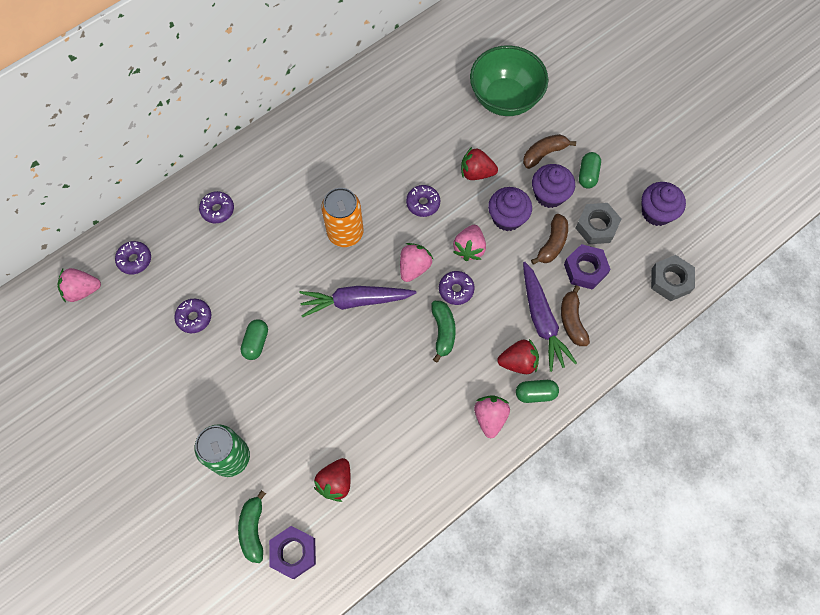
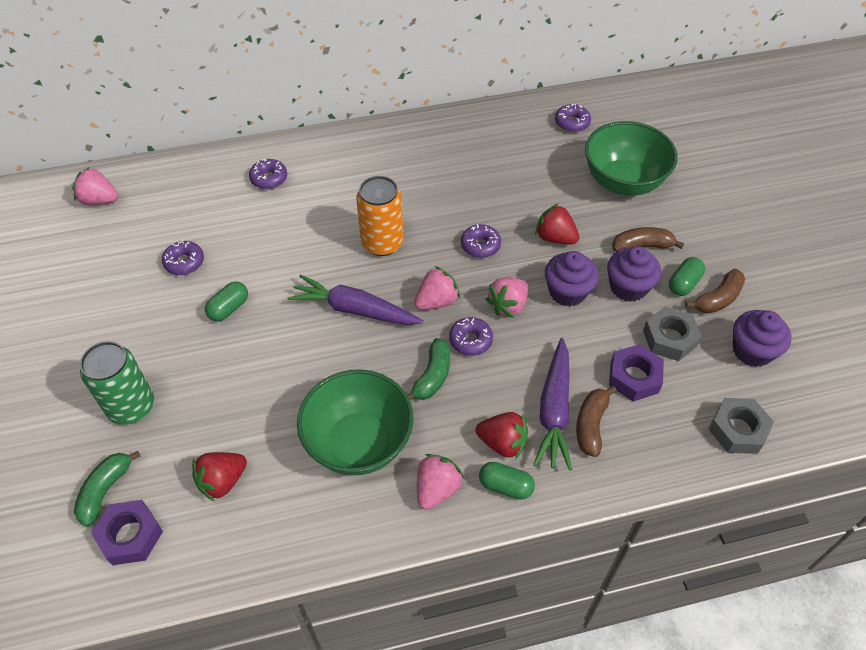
camera: 25 degrees right, 15 degrees down
purple donut [115,241,151,274] -> purple donut moved to [555,103,591,132]
brown banana [531,214,568,265] -> brown banana moved to [685,269,745,314]
none -> green bowl [297,369,413,475]

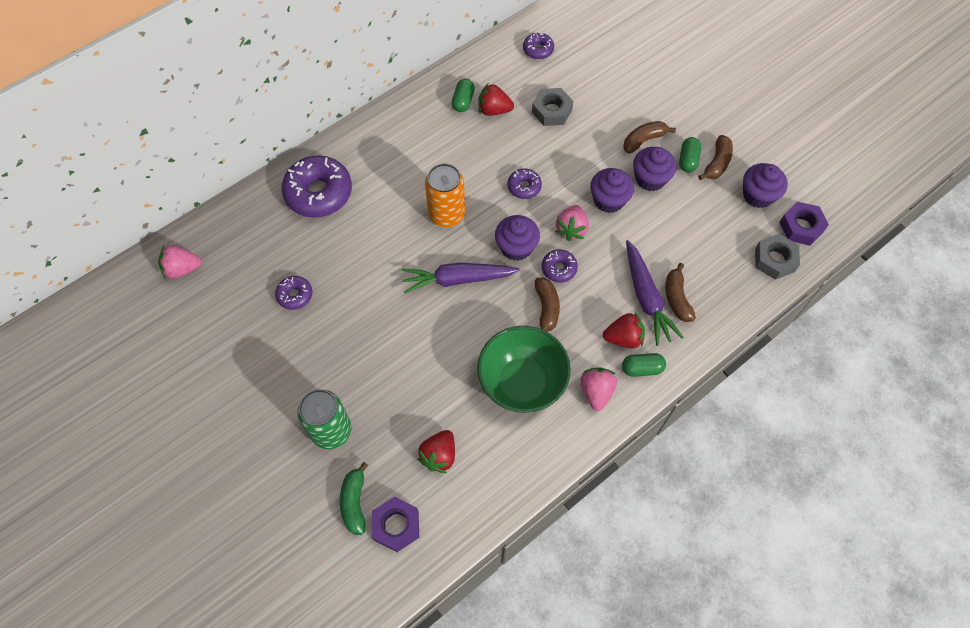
camera: 25 degrees left, 10 degrees up
green capsule [205,281,248,321] -> green capsule moved to [452,79,475,112]
purple donut [249,159,287,189] -> purple donut [282,155,352,218], size x2.00
green banana [407,338,450,400] -> brown banana [535,278,560,332]
pink strawberry [414,266,460,310] -> purple cupcake [495,215,540,261]
red strawberry [535,203,580,244] -> red strawberry moved to [479,83,514,116]
green bowl [585,121,678,196] -> none
purple nut [609,344,664,402] -> purple nut moved to [779,201,829,246]
grey nut [643,306,702,361] -> grey nut moved to [532,88,573,126]

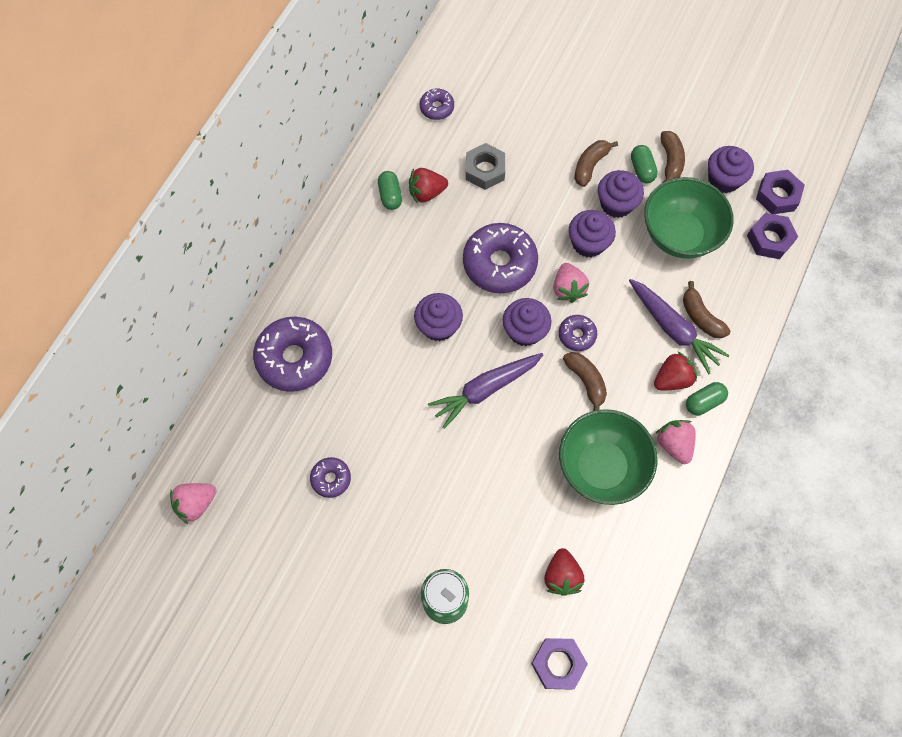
camera: 25 degrees left, 5 degrees up
green banana [340,462,368,535] -> none
orange can [425,163,465,227] -> purple cupcake [414,293,463,341]
purple donut [507,168,542,199] -> purple donut [463,223,538,293], size x2.00
grey nut [755,234,800,280] -> purple nut [747,213,798,259]
none -> green bowl [644,177,734,259]

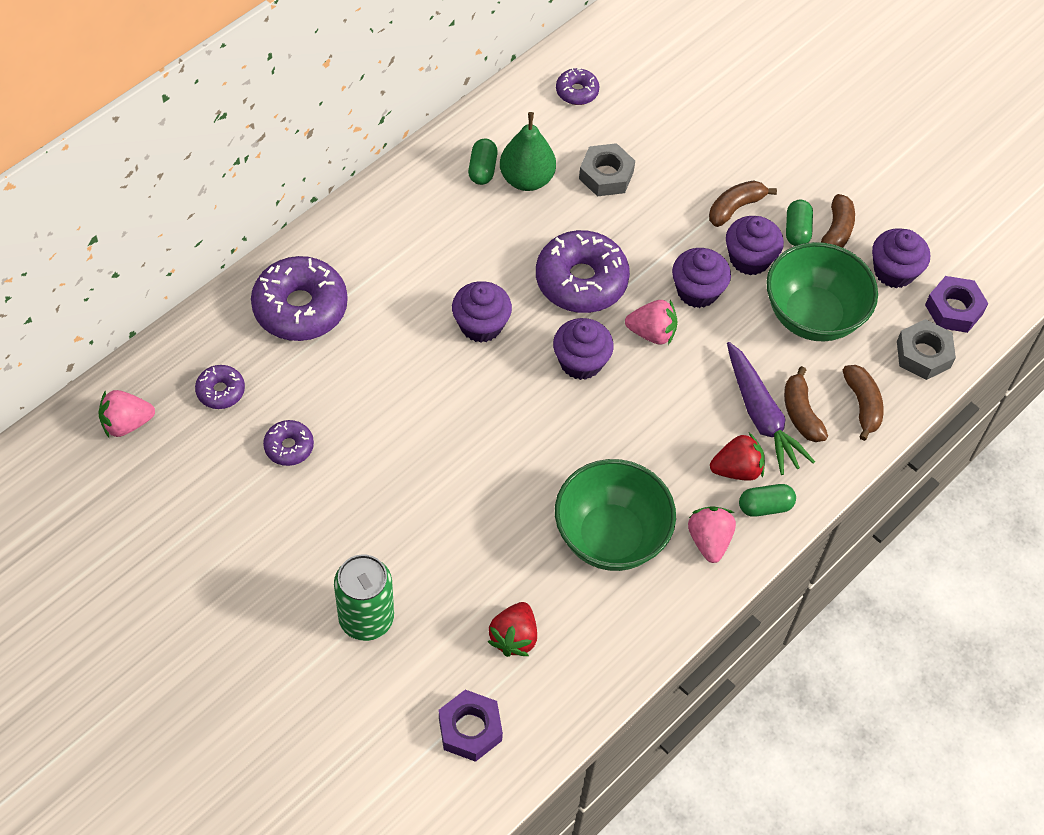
camera: 15 degrees right, 10 degrees down
red strawberry [409,168,448,203] -> green pear [500,112,556,191]
purple carrot [428,353,544,429] -> none
pink strawberry [554,263,589,303] -> pink strawberry turned 90 degrees counterclockwise [625,300,678,345]
purple donut [559,315,597,351] -> purple donut moved to [195,365,245,409]
brown banana [563,352,607,411] -> brown banana moved to [843,365,884,441]
purple nut [747,213,798,259] -> grey nut [897,319,956,380]

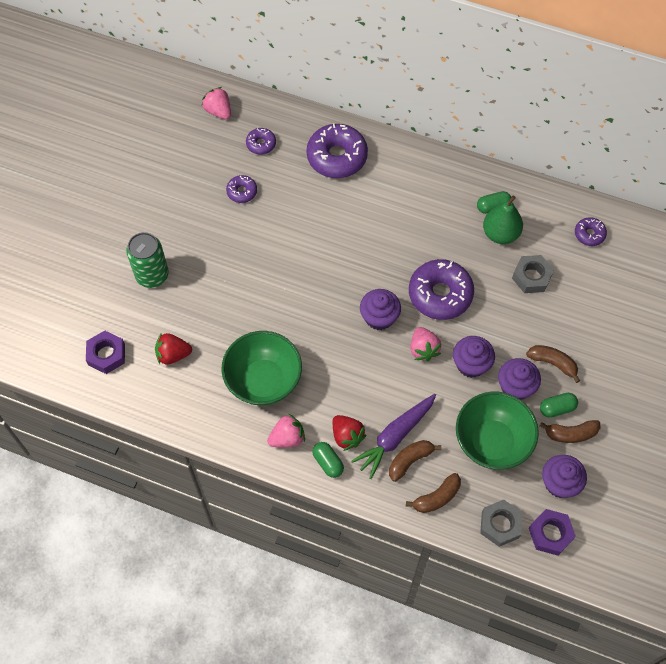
camera: 70 degrees right, 5 degrees up
purple cupcake [452,281,512,343] -> none

